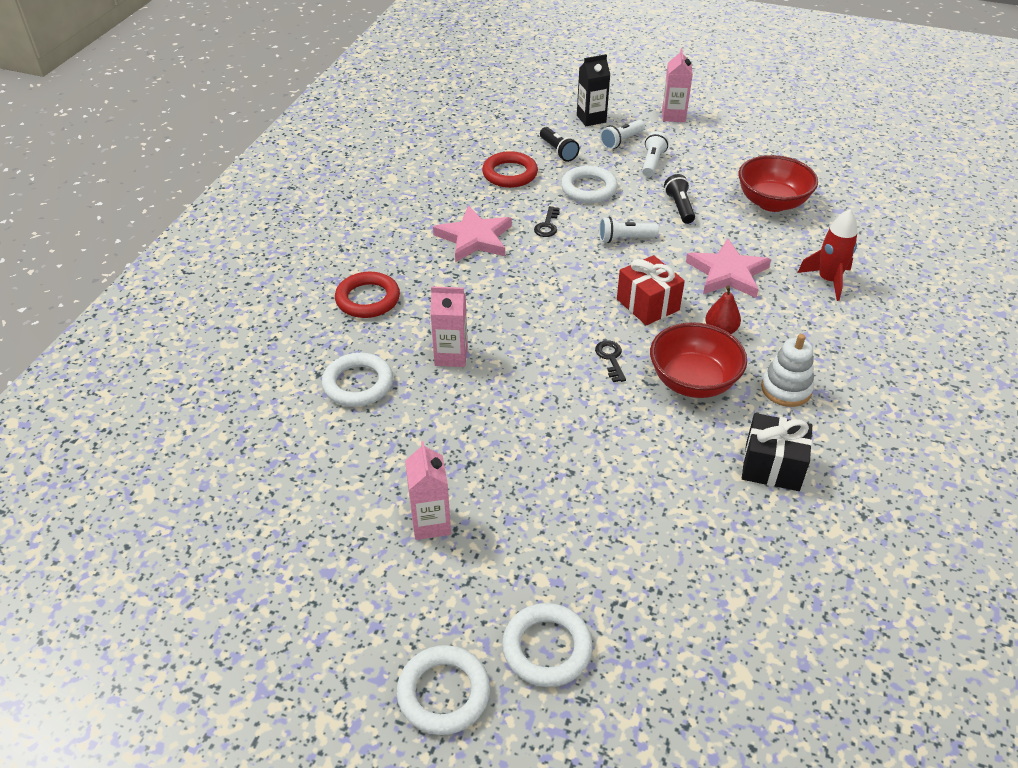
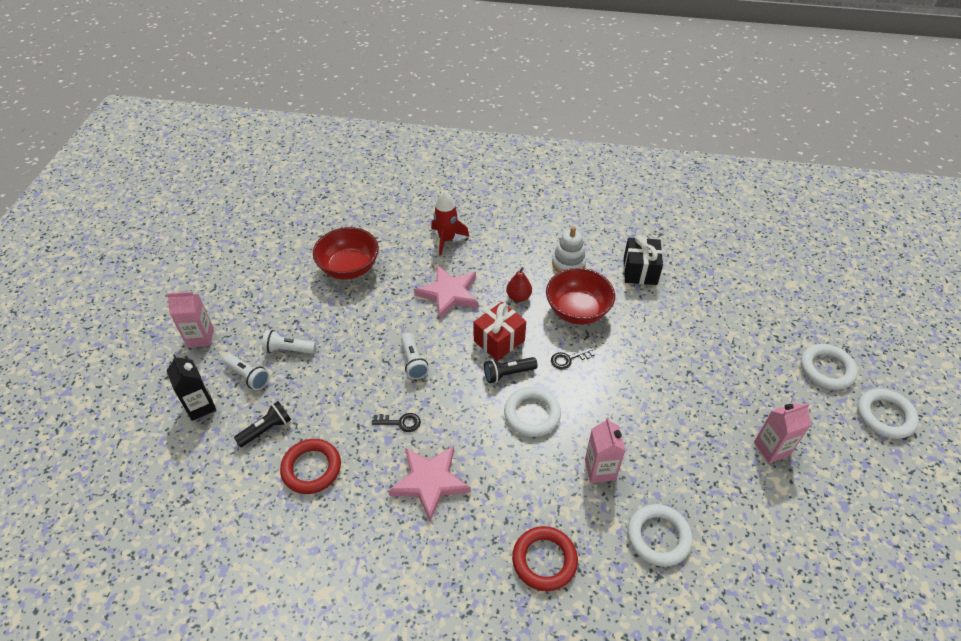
camera: 100 degrees left, 5 degrees up
white ring [561,166,618,203] -> white ring moved to [504,387,561,437]
black flashlight [664,174,695,224] -> black flashlight moved to [484,357,538,383]

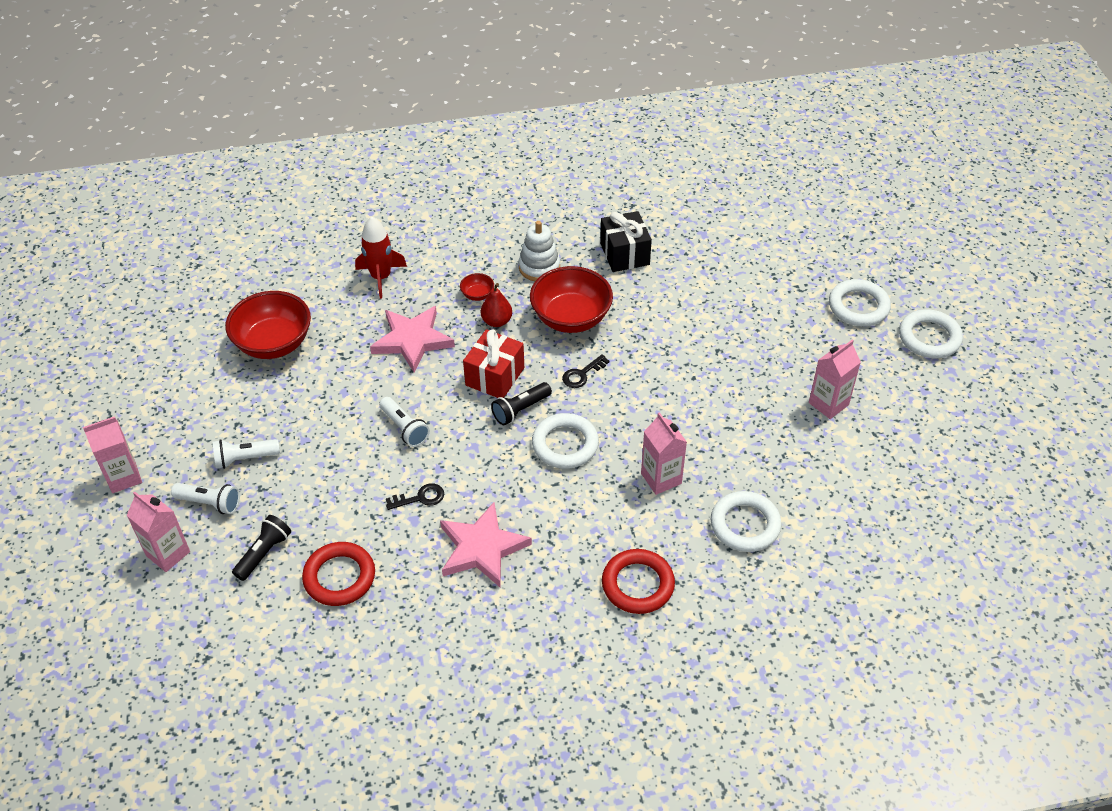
camera: 20 degrees left, 0 degrees up
black carton [166,354,216,421] -> pink carton [126,491,190,572]
none -> red bowl [460,273,494,301]

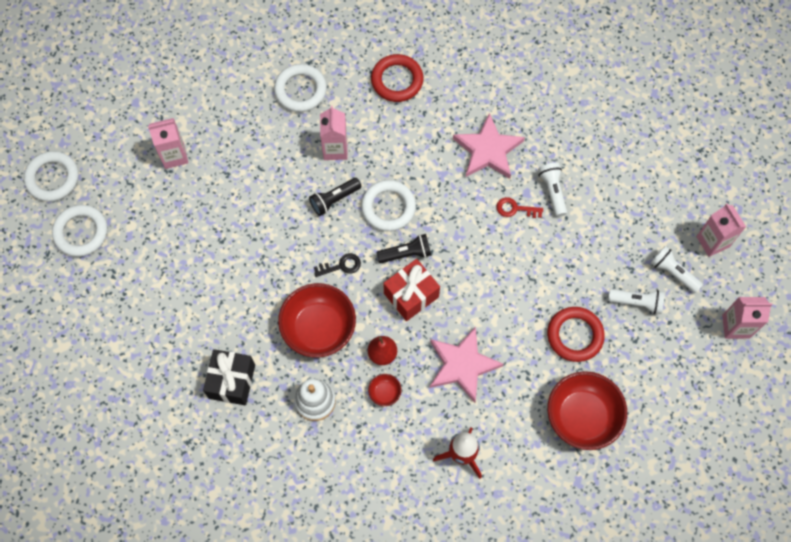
camera: 155 degrees left, 20 degrees up
black flashlight [232,515,291,581] -> black flashlight moved to [309,178,361,216]
red ring [302,542,375,606] -> red ring moved to [547,307,605,362]
white flashlight [379,397,430,447] -> white flashlight moved to [538,163,567,217]
black key [386,483,444,510] -> red key [496,197,543,218]

